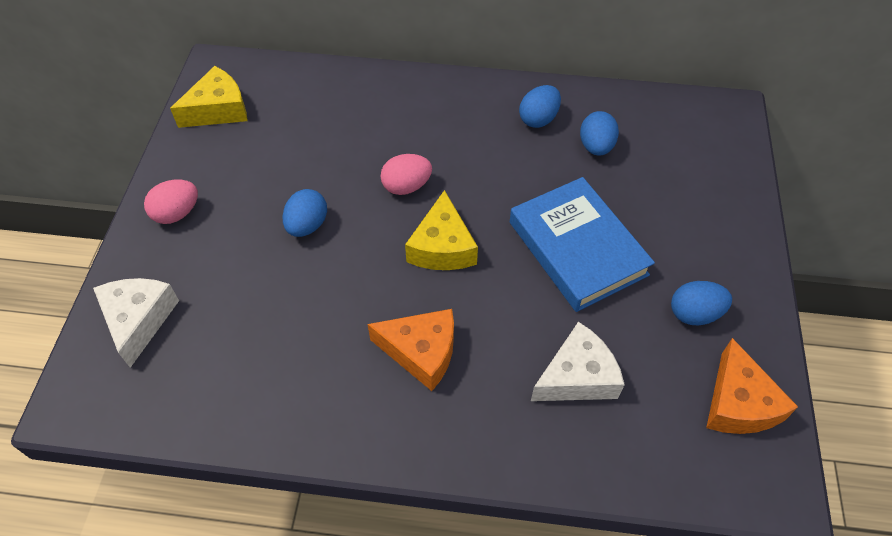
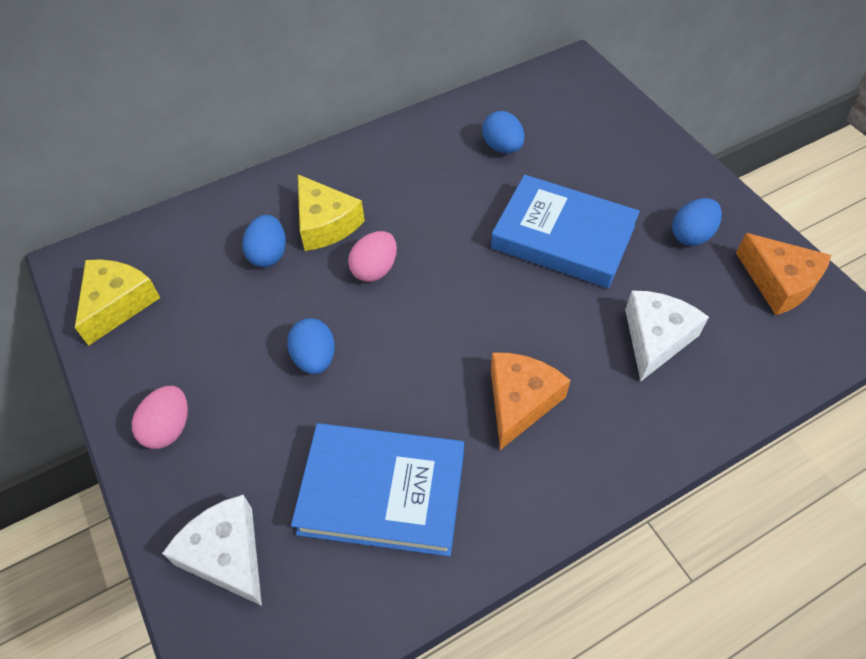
camera: 35 degrees left, 0 degrees up
orange cheese [368,309,454,391] -> orange cheese turned 45 degrees counterclockwise [491,352,571,450]
yellow cheese [405,190,478,270] -> yellow cheese moved to [298,174,365,251]
blue egg [519,85,561,128] -> blue egg moved to [242,215,286,267]
none -> blue book [291,423,464,556]

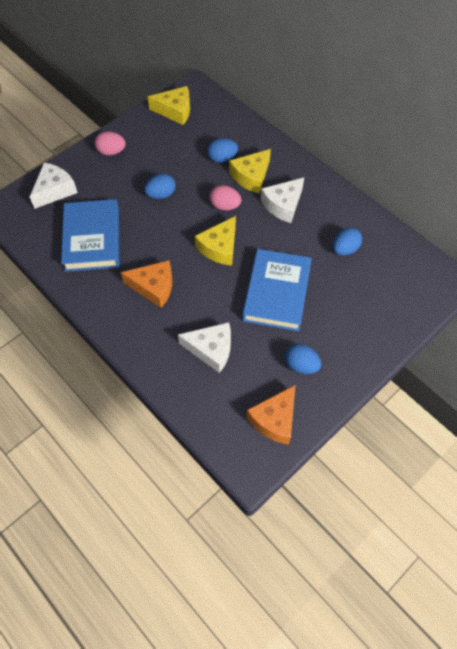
camera: 75 degrees right, 5 degrees up
none -> yellow cheese [195,216,236,266]
none -> white cheese [261,178,304,223]

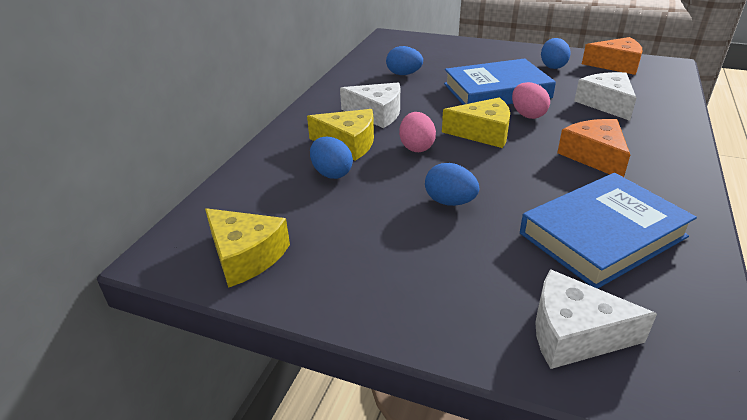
camera: 115 degrees left, 25 degrees down
pink egg [95,131,126,155] -> pink egg moved to [512,82,550,119]
yellow cheese [147,86,190,125] -> yellow cheese turned 150 degrees clockwise [205,208,290,288]

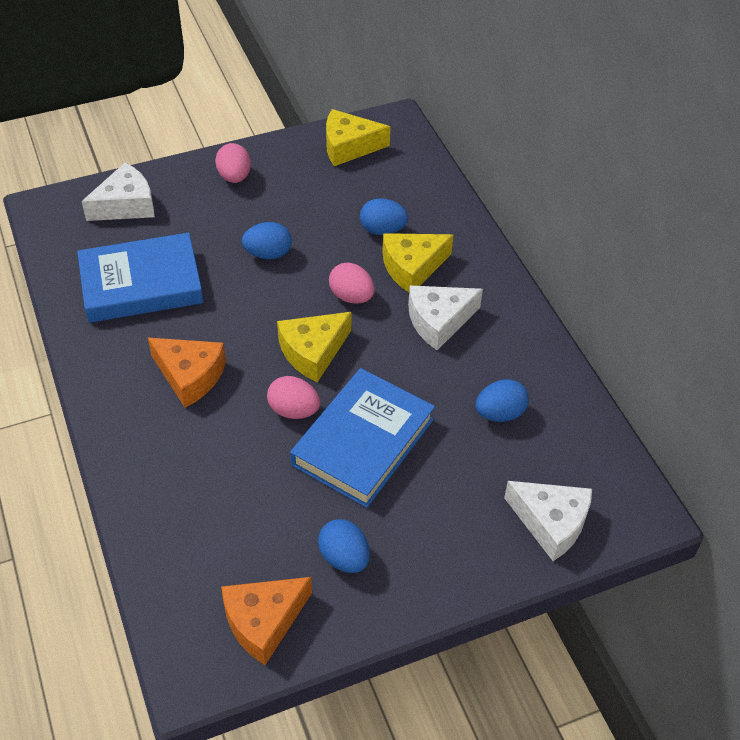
camera: 135 degrees right, 15 degrees up
blue book [520,173,697,289] -> blue book turned 60 degrees clockwise [77,233,204,323]
white cheese [574,72,636,121] -> white cheese moved to [504,481,592,561]
none -> pink egg [215,143,251,183]

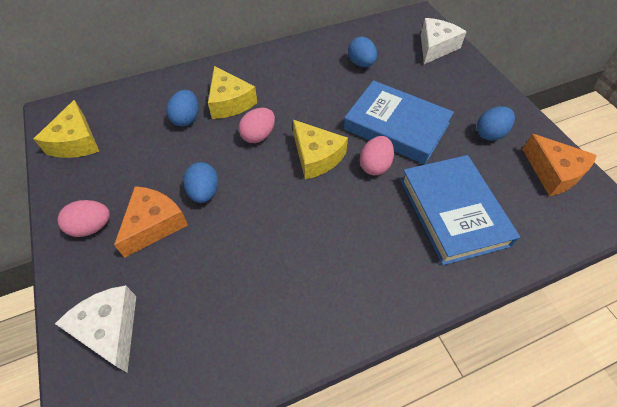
camera: 90 degrees left, 5 degrees up
blue book [77,233,204,323] -> blue book moved to [400,155,520,265]
orange cheese [148,338,226,408] -> orange cheese moved to [114,186,188,258]
white cheese [408,285,483,350] -> none

